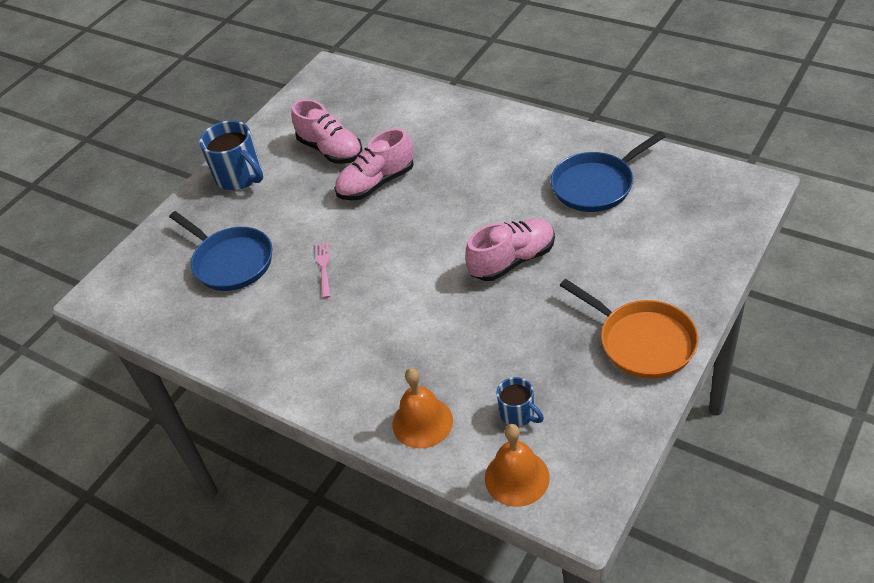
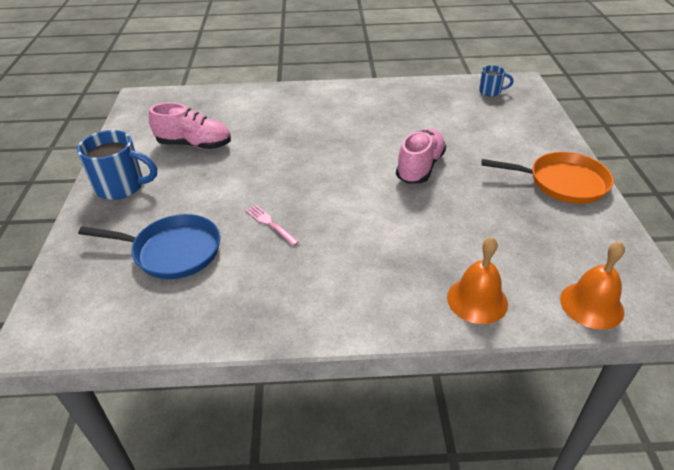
camera: 40 degrees left, 5 degrees down
pink shoe [335,128,414,201] -> none
blue mug [496,377,544,427] -> blue mug moved to [479,65,514,96]
blue pan [551,131,666,212] -> none

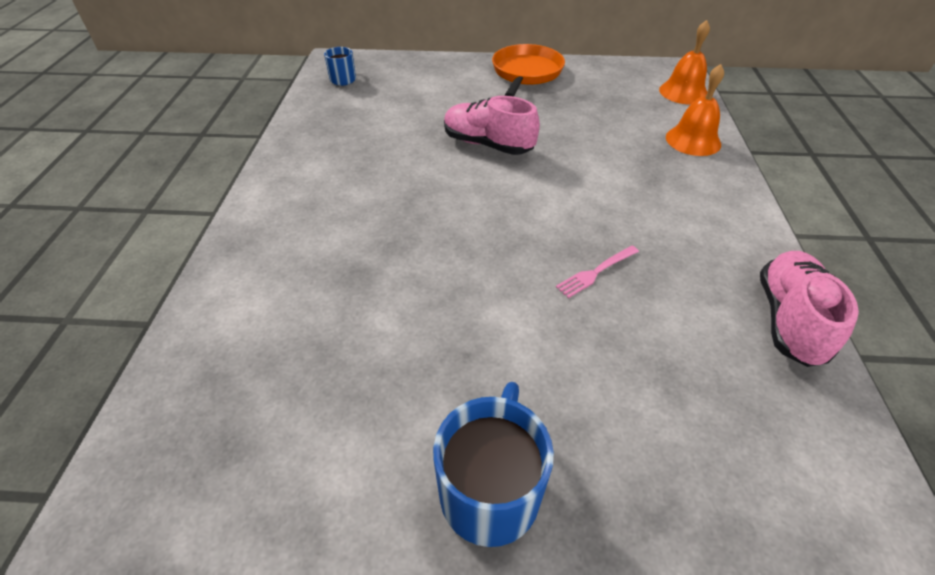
camera: 85 degrees left, 5 degrees up
blue pan [78,214,220,279] -> none
pink shoe [149,103,231,149] -> pink shoe moved to [760,251,859,367]

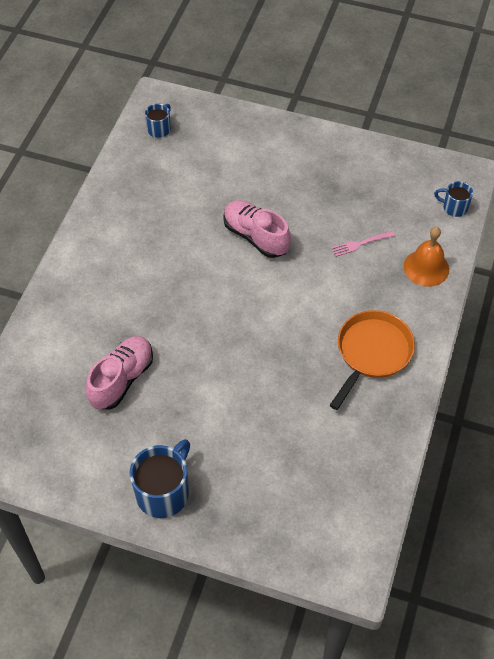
camera: 15 degrees right, 10 degrees up
orange pan [492,44,565,97] -> orange pan moved to [330,310,415,410]
pink fork [556,246,639,298] -> pink fork moved to [331,231,395,257]
orange bell [659,20,710,104] -> blue mug [434,181,473,217]
pink shoe [760,251,859,367] -> pink shoe moved to [86,336,153,410]

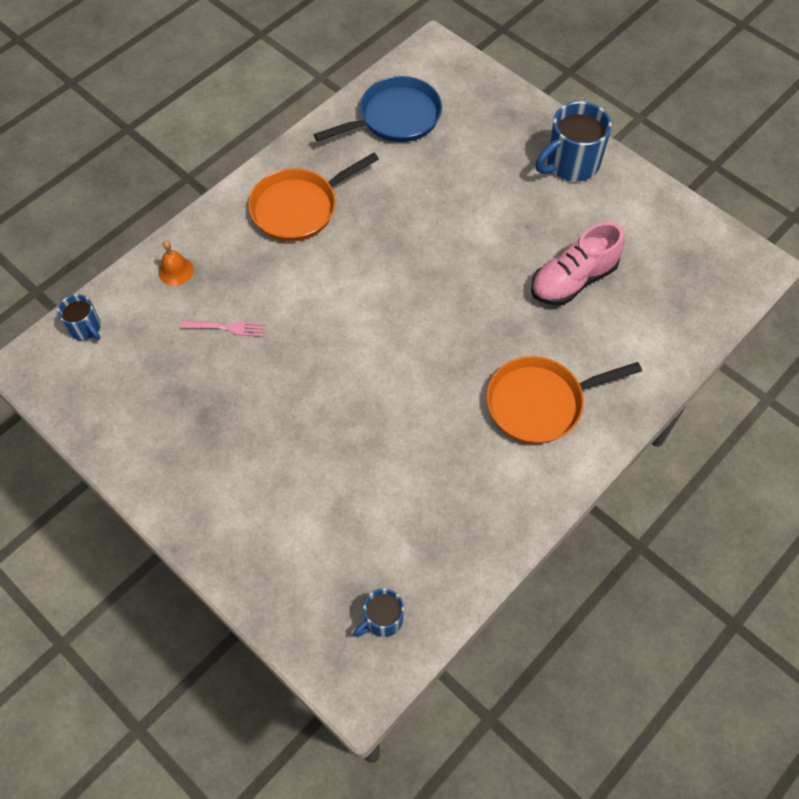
camera: 155 degrees left, 5 degrees up
pink shoe [223,200,291,258] -> none
orange bell [404,227,449,287] -> orange bell [158,240,194,286], size x0.62
none -> blue pan [314,76,442,142]
none -> orange pan [486,356,642,444]

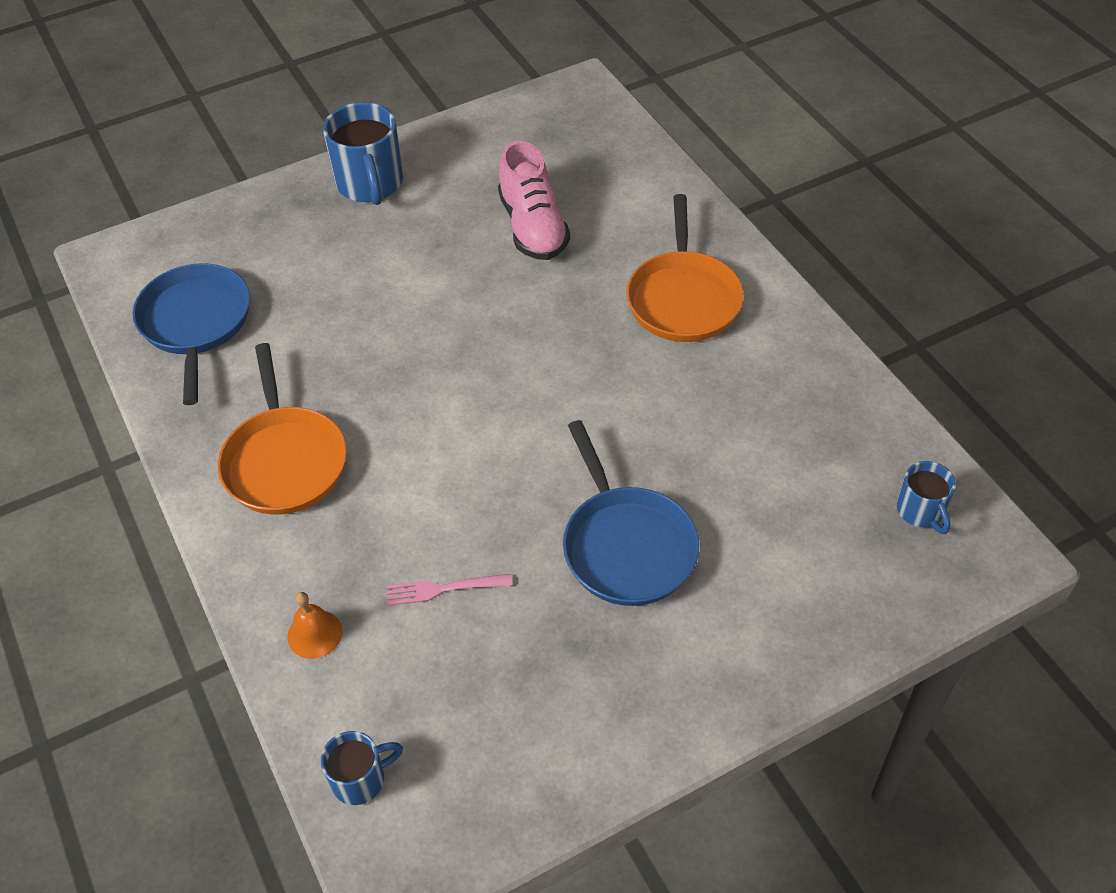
camera: 70 degrees left, 10 degrees down
pink fork [180,320,265,337] -> pink fork turned 120 degrees counterclockwise [386,574,512,606]
none -> blue pan [563,420,699,606]

